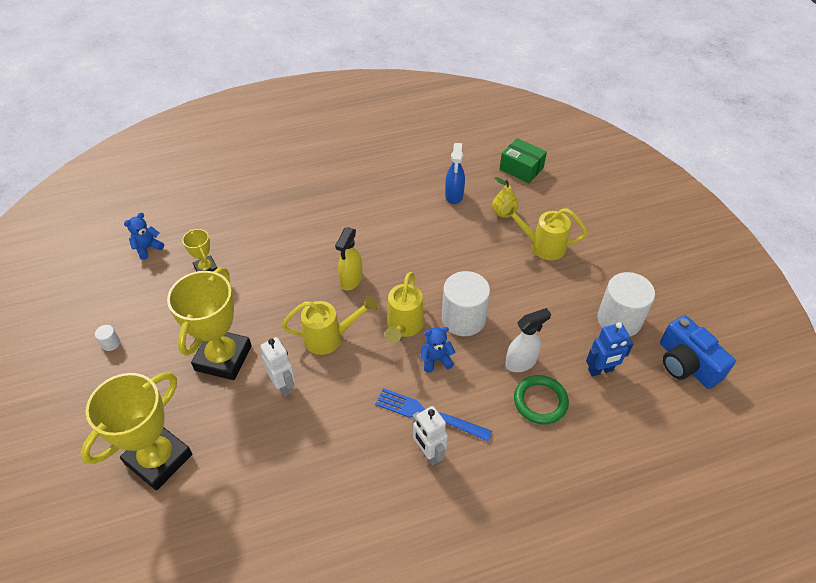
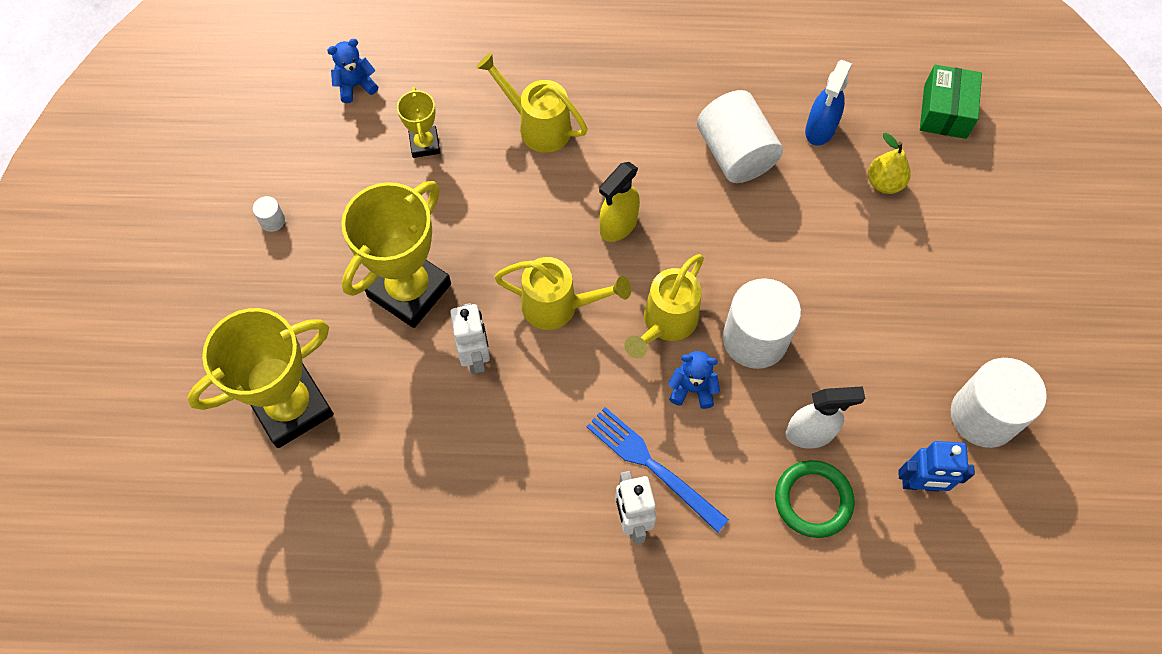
camera: 20 degrees right, 15 degrees up
green box [500,138,547,183] -> green box turned 45 degrees clockwise [920,65,982,139]
yellow watering can [502,203,588,260] -> yellow watering can moved to [476,53,588,153]
blue camera [660,315,736,389] -> none
none -> white cylinder [697,90,783,183]

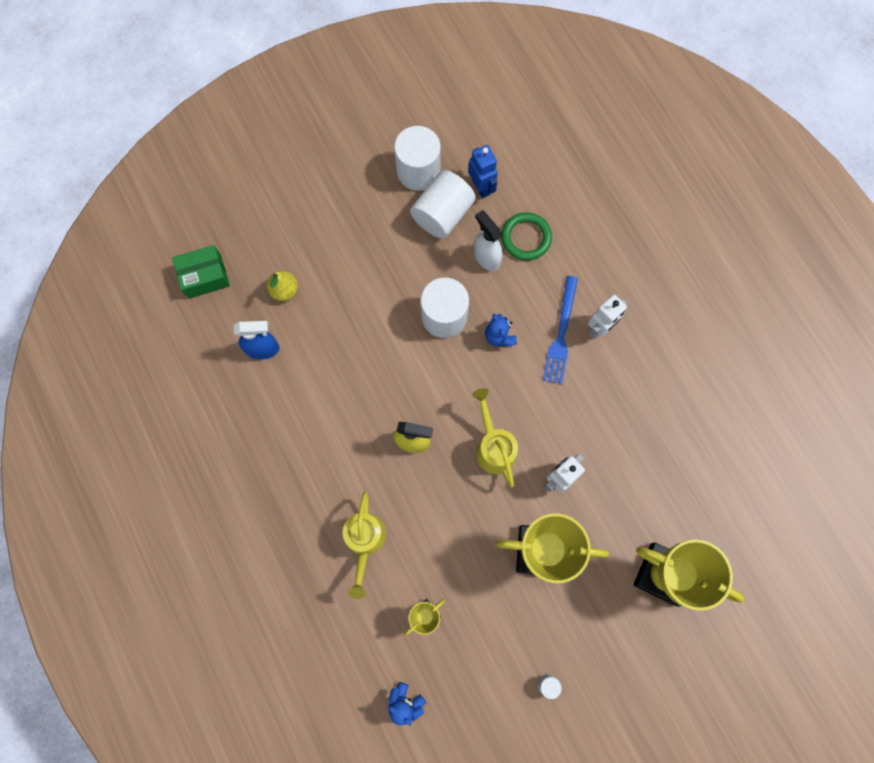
camera: 120 degrees left, 10 degrees up
yellow watering can [625,254,704,359] -> none
white cylinder [697,90,783,183] -> white cylinder moved to [410,170,476,239]

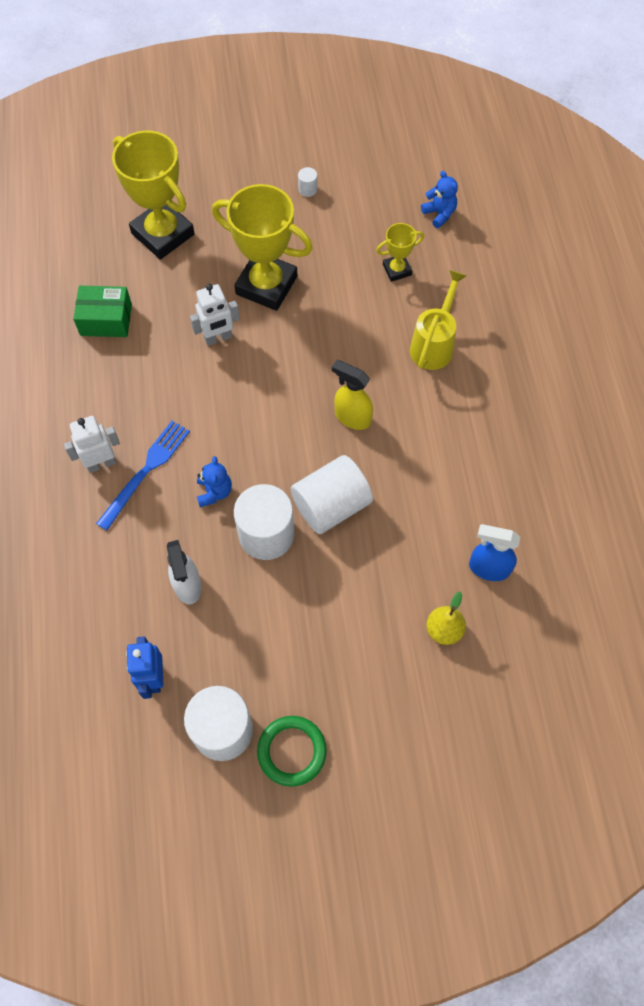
camera: 160 degrees left, 10 degrees down
green box [172,245,230,299] -> green box moved to [73,286,132,337]
white cylinder [410,170,476,239] -> white cylinder moved to [291,455,373,534]
yellow watering can [472,388,518,487] -> none
green ring [501,212,552,260] -> green ring moved to [257,716,327,787]

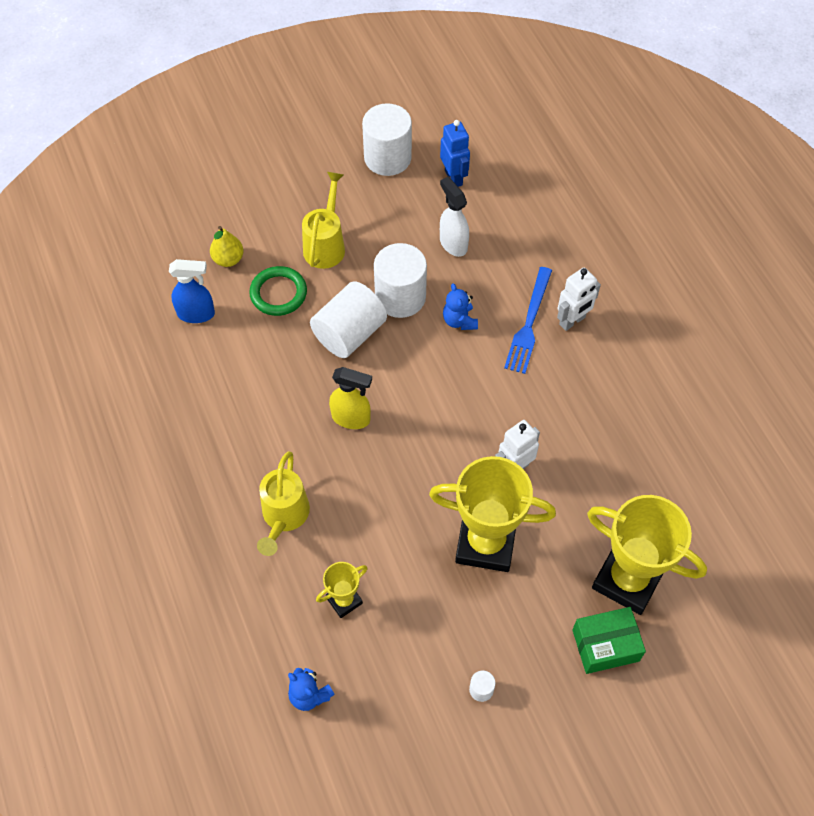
camera: 165 degrees right, 5 degrees down
green box [73,286,132,337] -> green box moved to [572,607,646,674]
green ring [257,716,327,787] -> green ring moved to [249,266,307,316]
none -> yellow watering can [302,172,345,269]

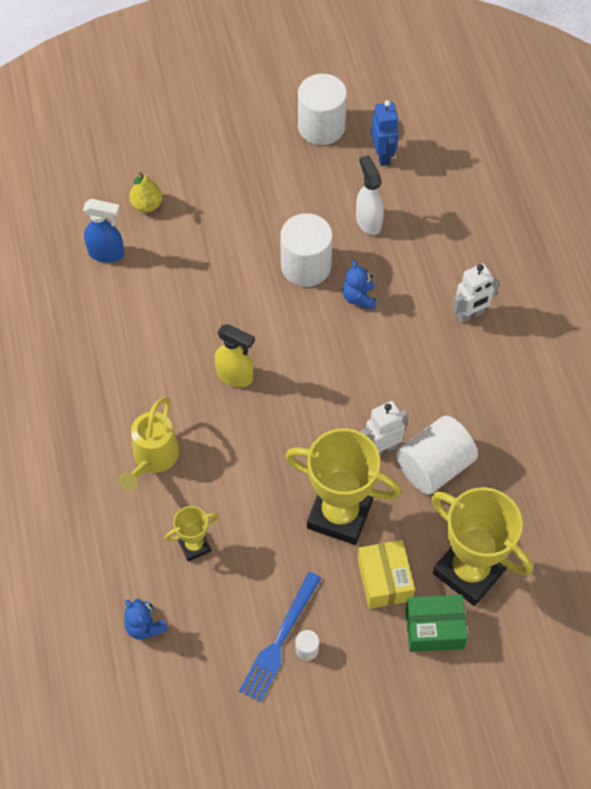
camera: 10 degrees right, 0 degrees up
green ring [249,266,307,316] -> none
yellow watering can [302,172,345,269] -> none
white cylinder [310,281,387,358] -> white cylinder moved to [396,416,478,495]
blue fork [504,267,552,374] -> blue fork moved to [239,572,321,703]
none -> yellow box [358,540,415,609]

